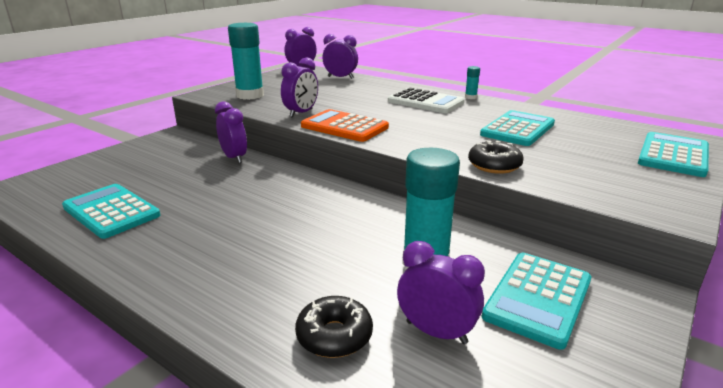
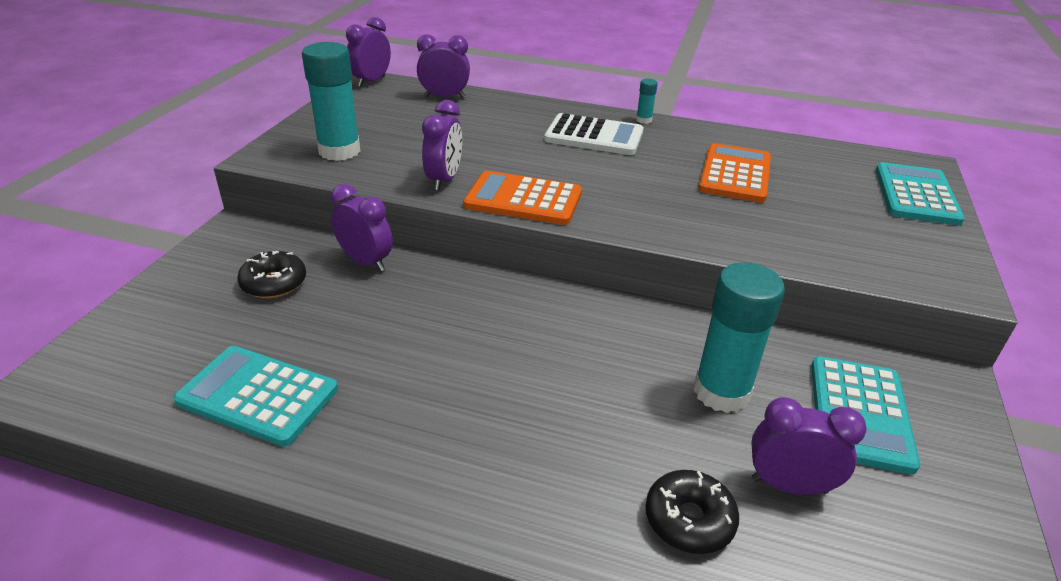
camera: 20 degrees left, 10 degrees up
black donut [468,140,524,174] -> black donut moved to [237,251,306,298]
turquoise calculator [480,110,555,146] -> orange calculator [698,143,771,203]

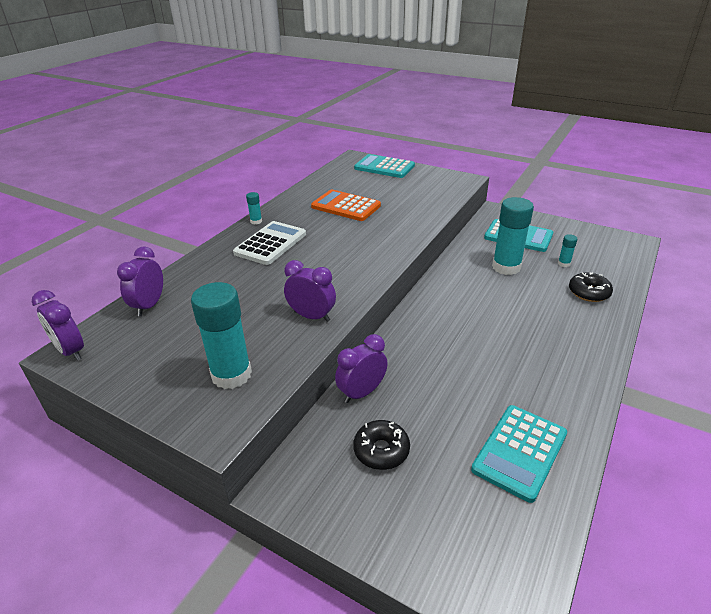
camera: 75 degrees left, 0 degrees up
orange calculator [464,171,582,225] -> none
purple clock [751,397,867,495] -> turquoise glue stick [558,234,577,267]

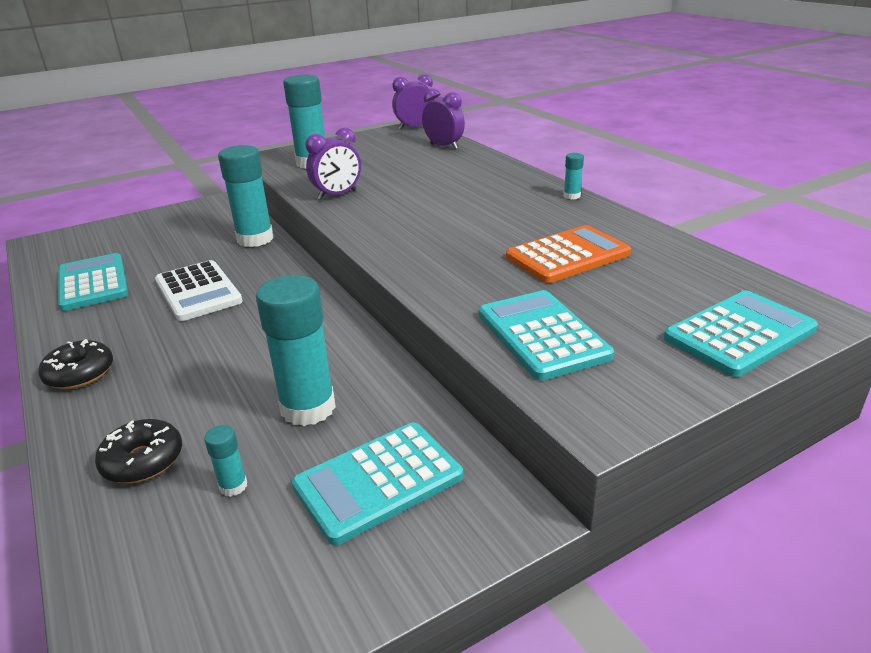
camera: 120 degrees right, 5 degrees down
white calculator [233,221,306,265] -> white calculator moved to [155,260,243,321]
purple clock [335,334,388,403] -> turquoise glue stick [218,145,273,247]
black donut [353,420,410,470] -> black donut moved to [38,339,113,389]
none -> turquoise calculator [479,290,614,381]

